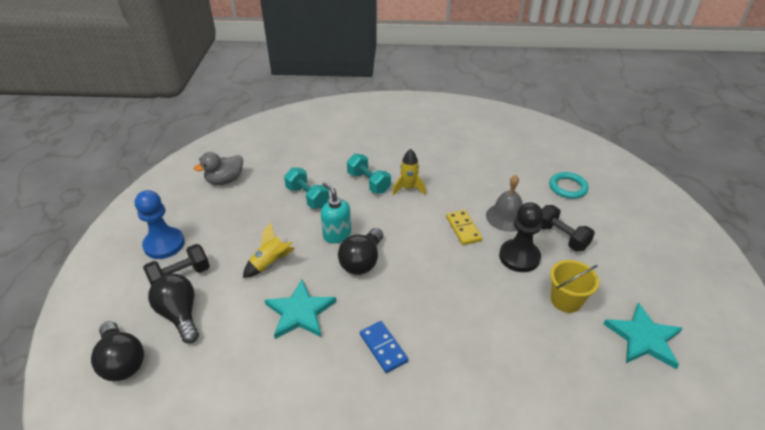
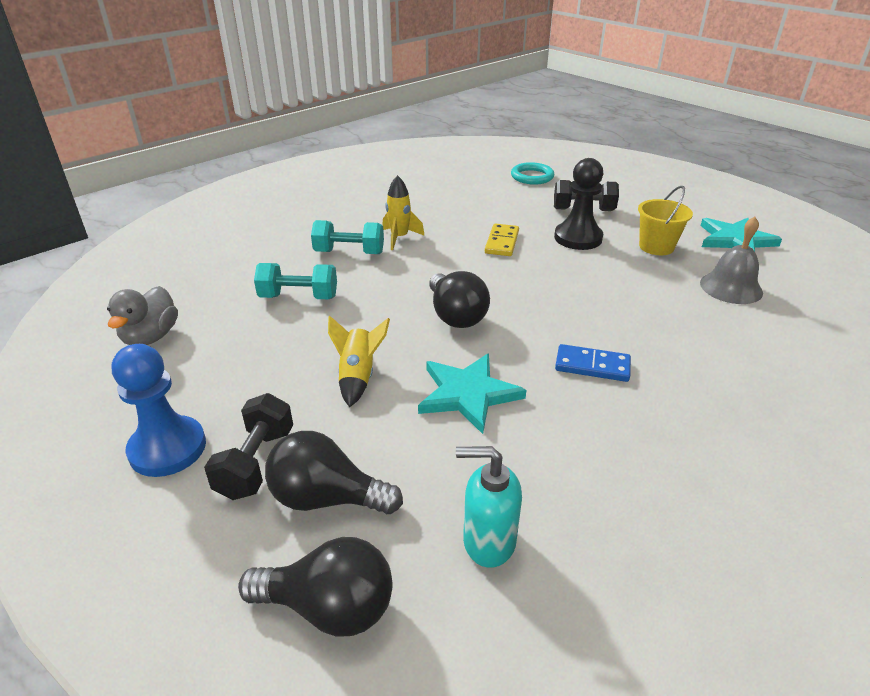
camera: 45 degrees left, 5 degrees down
turquoise soap dispenser [321,182,351,243] -> turquoise soap dispenser moved to [456,446,522,568]
yellow domino [446,210,482,245] -> yellow domino turned 75 degrees clockwise [485,224,519,256]
grey bell [486,175,523,232] -> grey bell moved to [700,216,763,304]

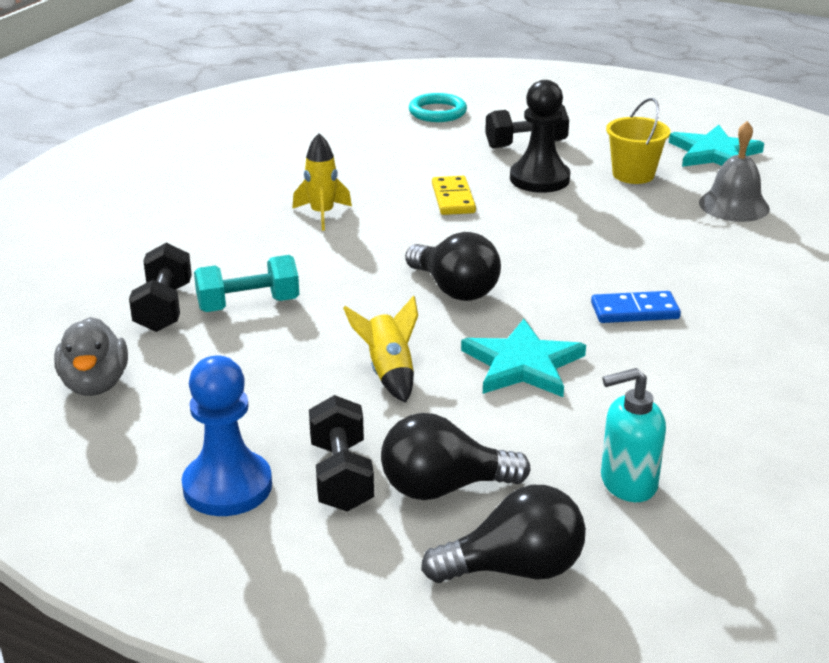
camera: 20 degrees left, 5 degrees down
turquoise dumbbell [311,220,384,254] -> none
none -> black dumbbell [129,243,192,332]

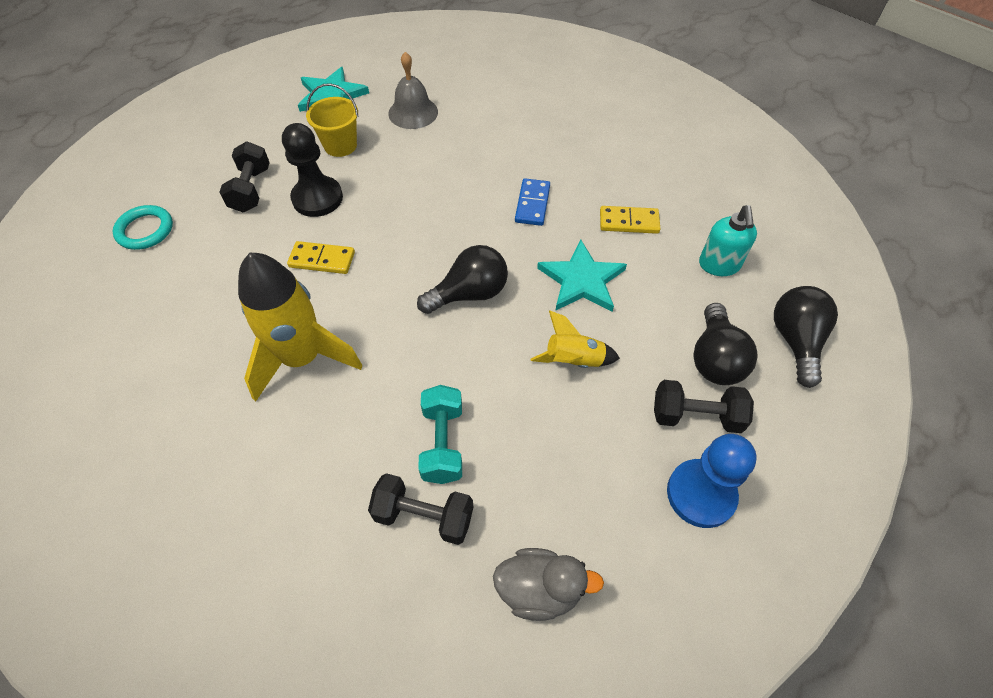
camera: 75 degrees left, 25 degrees up
yellow rocket [292,133,352,231] -> yellow rocket [238,253,363,402], size x1.92
none -> yellow domino [600,206,660,234]

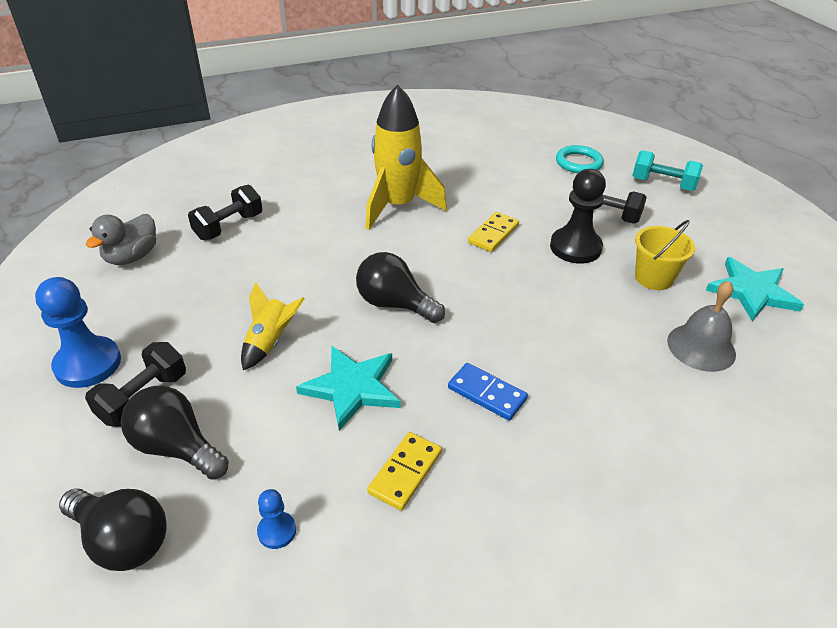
camera: 115 degrees right, 15 degrees down
black light bulb [417,245,508,314] -> black light bulb turned 120 degrees clockwise [356,252,445,323]
turquoise dumbbell [418,385,462,484] -> turquoise dumbbell moved to [633,150,703,191]
turquoise soap dispenser [699,205,757,276] -> blue pawn [257,489,296,549]

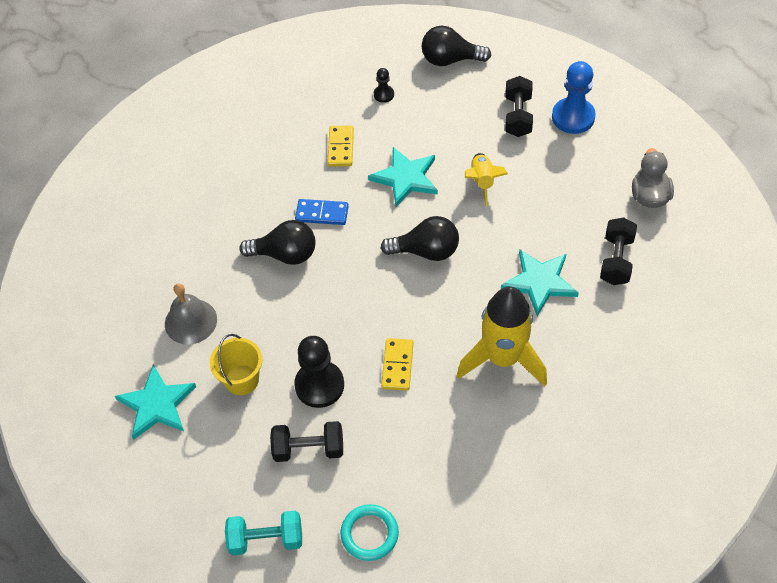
camera: 155 degrees right, 15 degrees up
black light bulb [121,386,229,479] -> black light bulb moved to [239,220,315,265]
blue pawn [257,489,296,549] -> black pawn [374,68,394,103]
none -> turquoise star [501,249,579,316]

